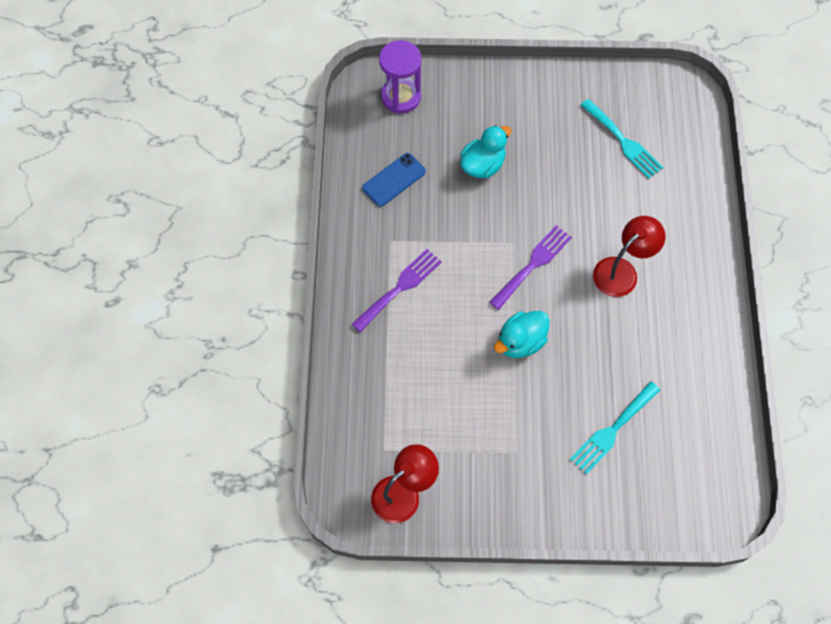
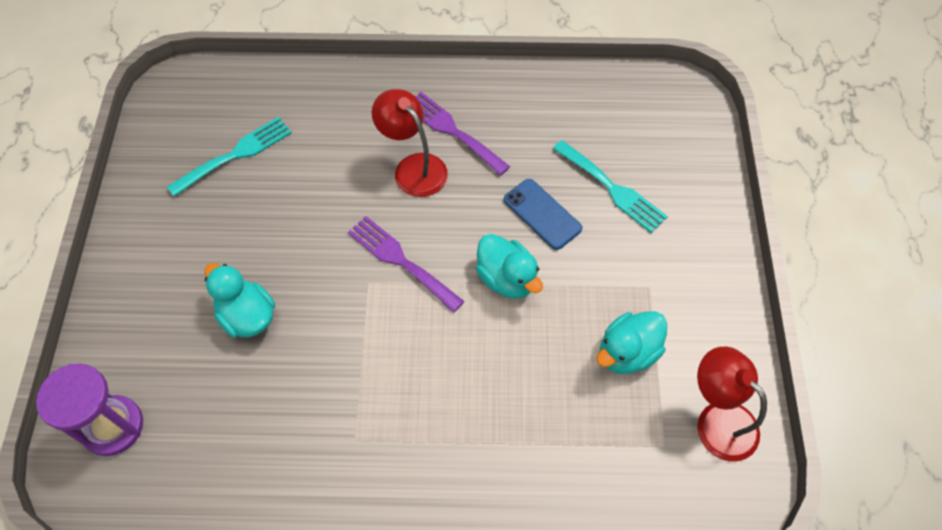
camera: 90 degrees left, 5 degrees down
purple fork [352,249,442,333] -> purple fork moved to [415,92,510,176]
blue phone [362,153,426,207] -> blue phone moved to [504,179,582,250]
none -> turquoise duck [596,311,667,374]

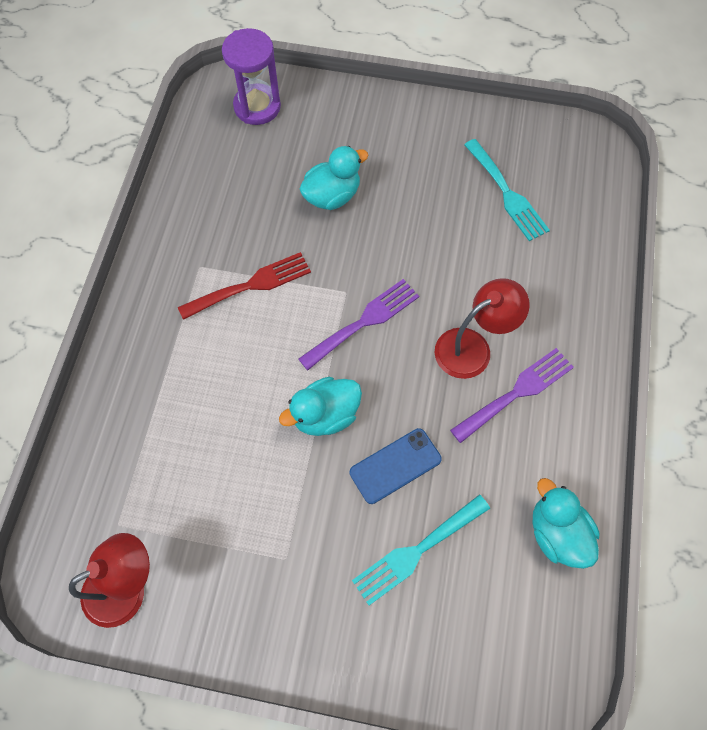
camera: 100 degrees right, 5 degrees up
turquoise duck [596,311,667,374] -> turquoise duck moved to [533,478,600,569]
none -> red fork [178,252,311,320]

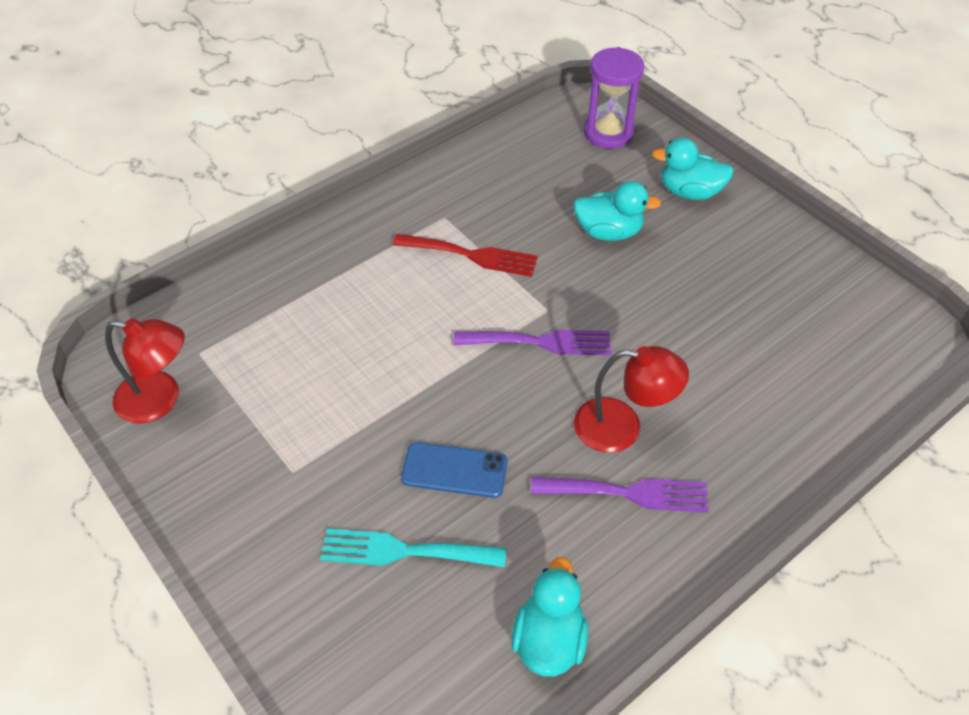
camera: 40 degrees right, 15 degrees down
turquoise duck [279,377,362,436] -> turquoise duck moved to [652,138,734,200]
turquoise fork [464,139,550,241] -> none

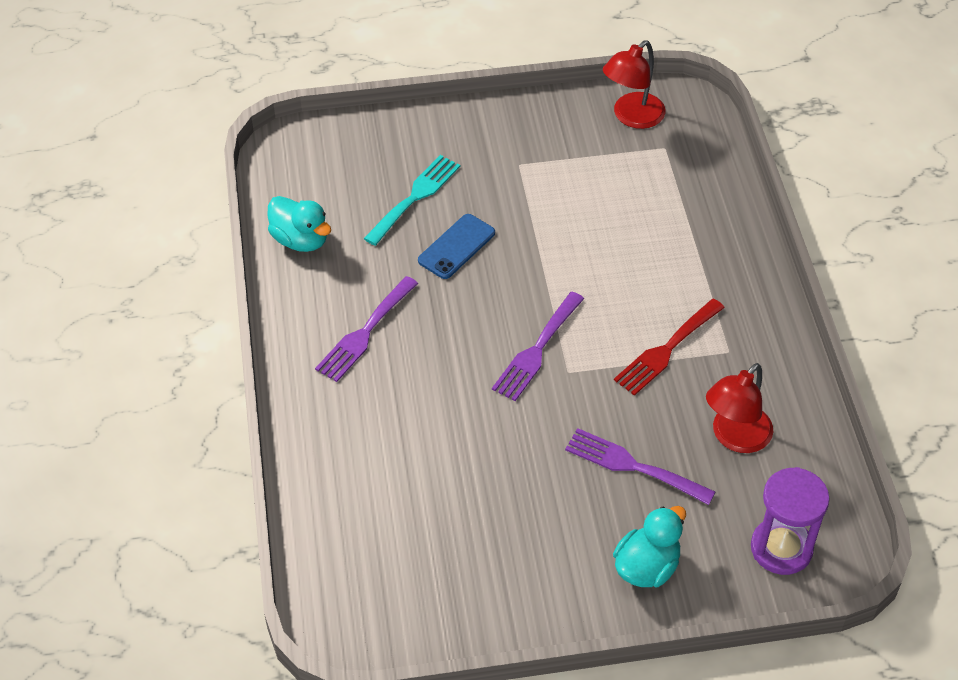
camera: 120 degrees right, 0 degrees up
turquoise duck [573,181,661,241] -> purple fork [565,428,715,505]
red lamp [574,346,689,453] -> red lamp moved to [706,363,773,453]

